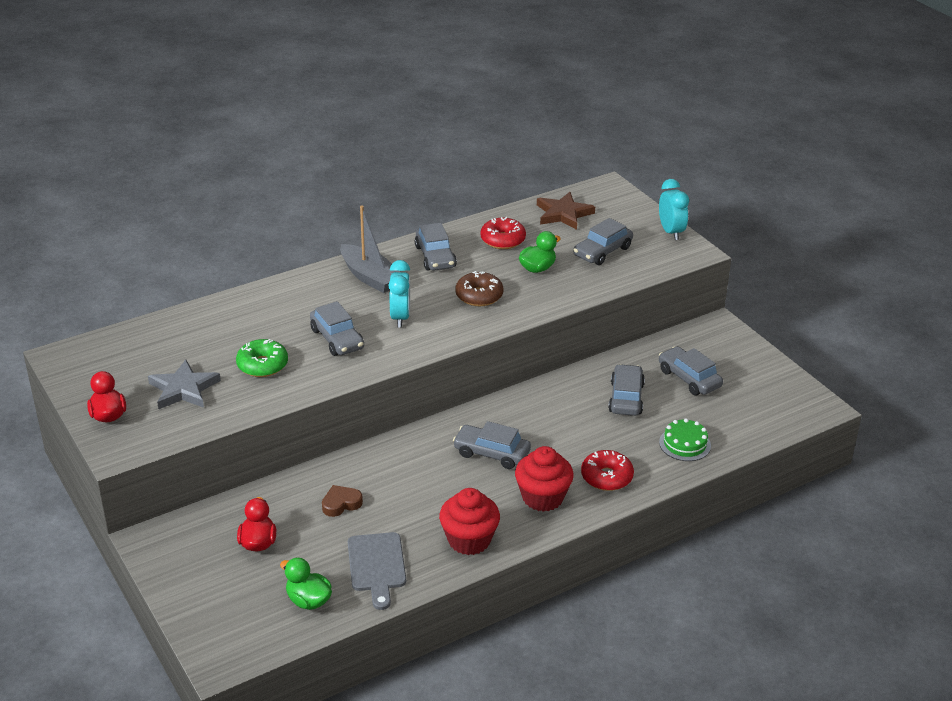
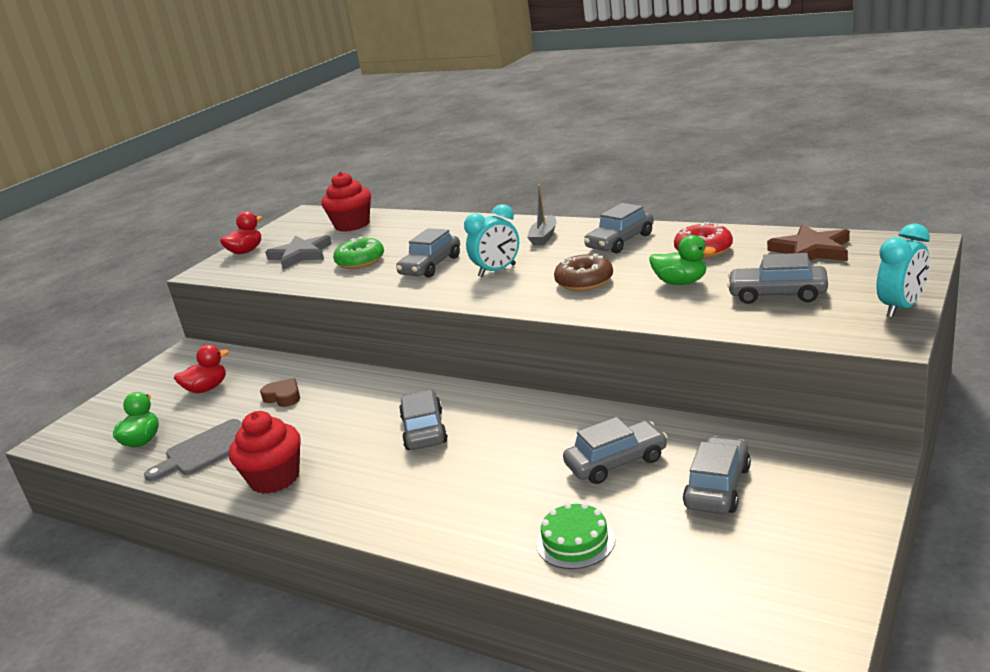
camera: 65 degrees right, 10 degrees down
grey boat [340,206,400,293] -> grey boat [527,184,556,246], size x0.62
red cupcake [515,446,574,512] -> red cupcake moved to [321,172,371,232]
red donut [581,450,634,491] -> none

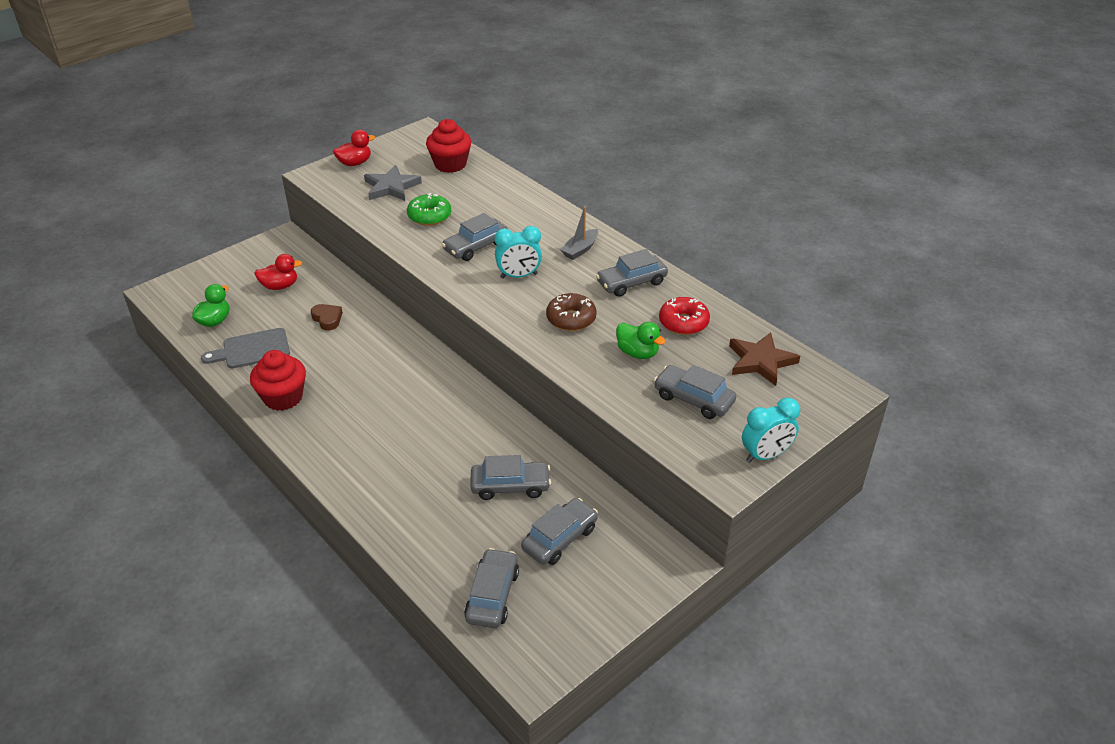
camera: 15 degrees right, 15 degrees up
grey car [399,389,448,450] -> grey car moved to [464,548,519,628]
green cake [537,503,615,569] -> none

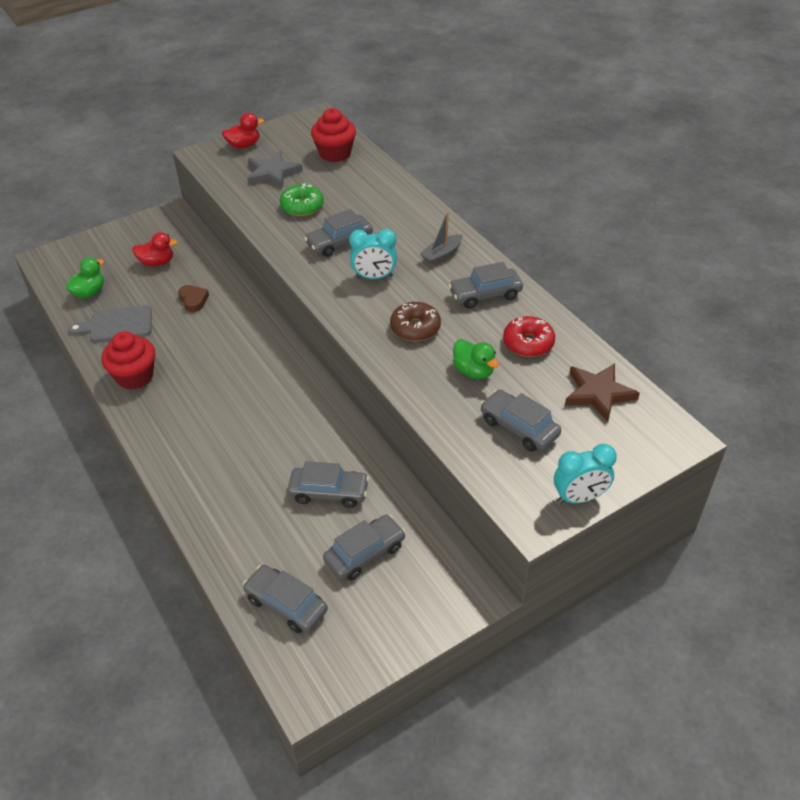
camera: 10 degrees right, 5 degrees up
grey car [464,548,519,628] -> grey car turned 75 degrees counterclockwise [243,565,328,633]

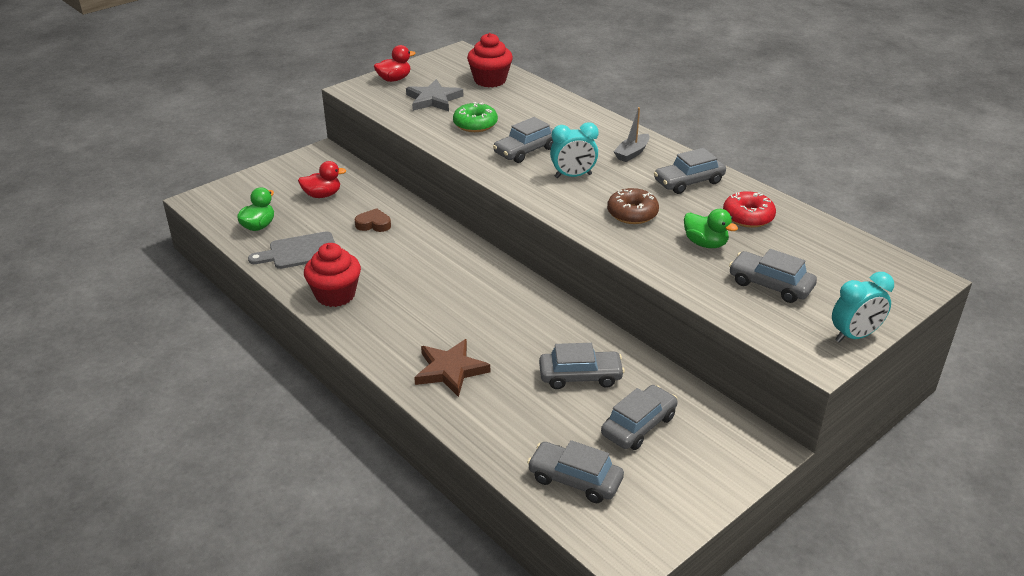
camera: 10 degrees left, 10 degrees down
brown heart [178,285,209,312] -> brown heart turned 45 degrees counterclockwise [355,208,391,232]
brown star [565,363,640,422] -> brown star moved to [414,339,490,397]

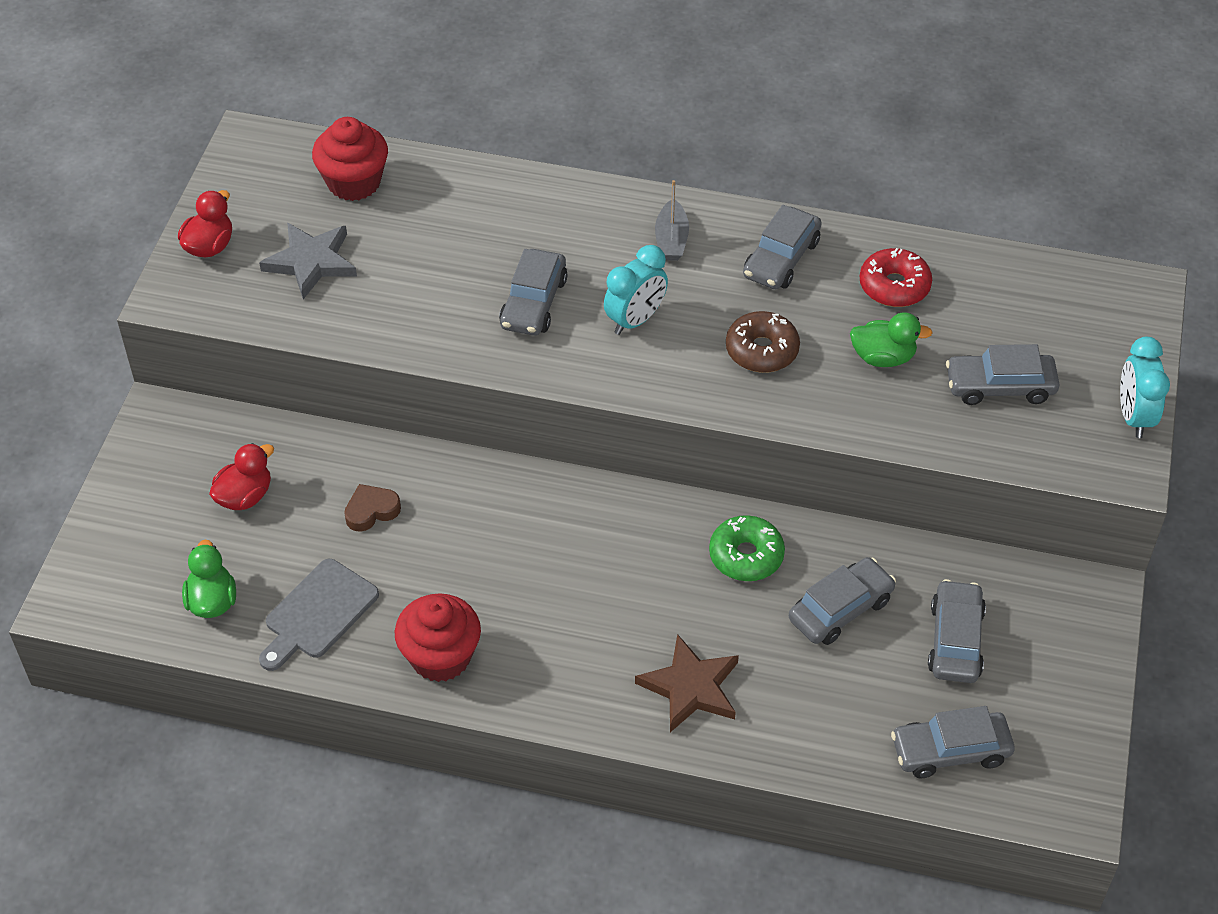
camera: 35 degrees left, 15 degrees up
green donut [453,102,498,132] -> green donut moved to [709,515,785,581]
turquoise clock [832,272,894,343] -> turquoise clock turned 150 degrees clockwise [1120,337,1170,438]

